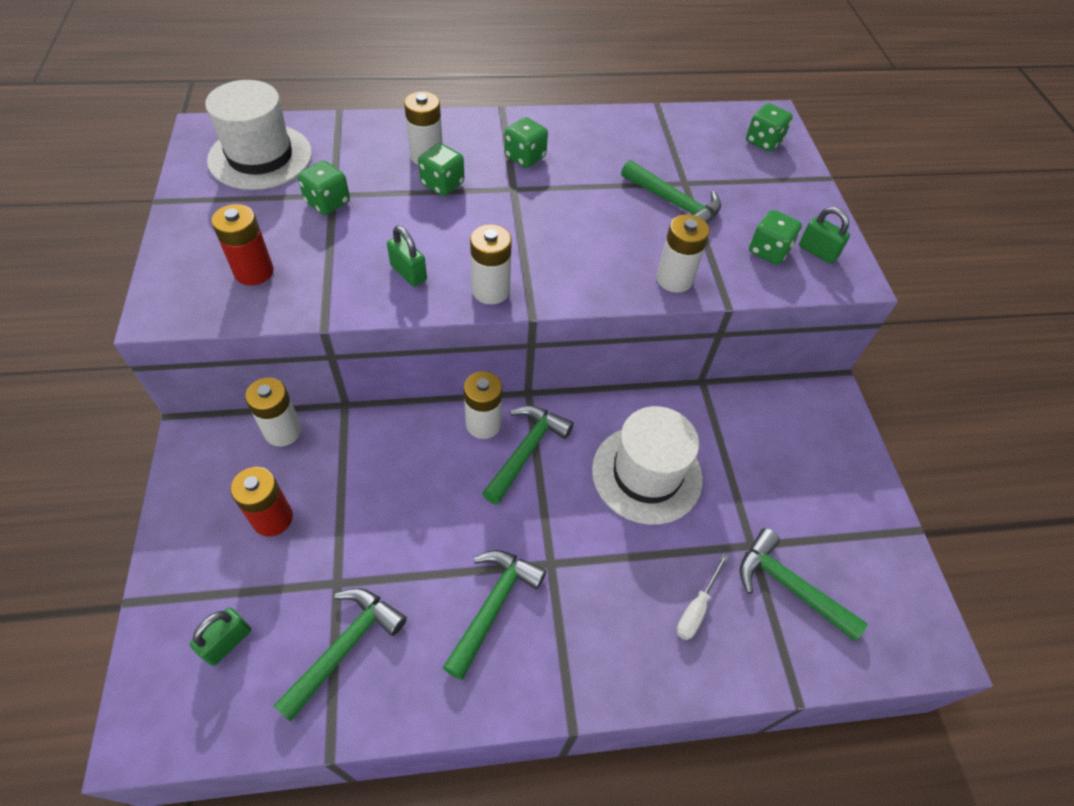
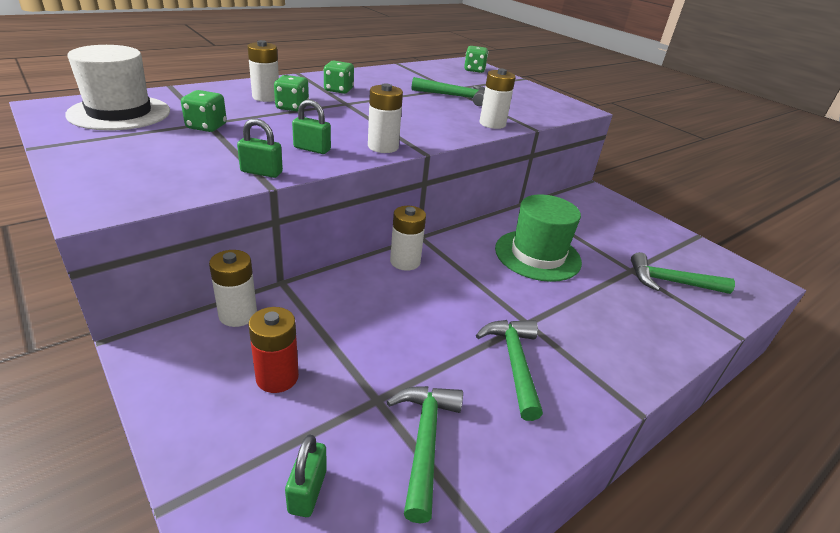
camera: 30 degrees left, 20 degrees down
red battery [211,204,274,285] -> none
green hammer [482,406,574,505] -> none
white hat [592,406,703,525] -> green hat [495,195,582,282]
white screwdriver [676,554,729,640] -> none
green dice [749,210,802,265] -> none
green padlock [799,207,850,264] -> green padlock moved to [237,118,283,178]

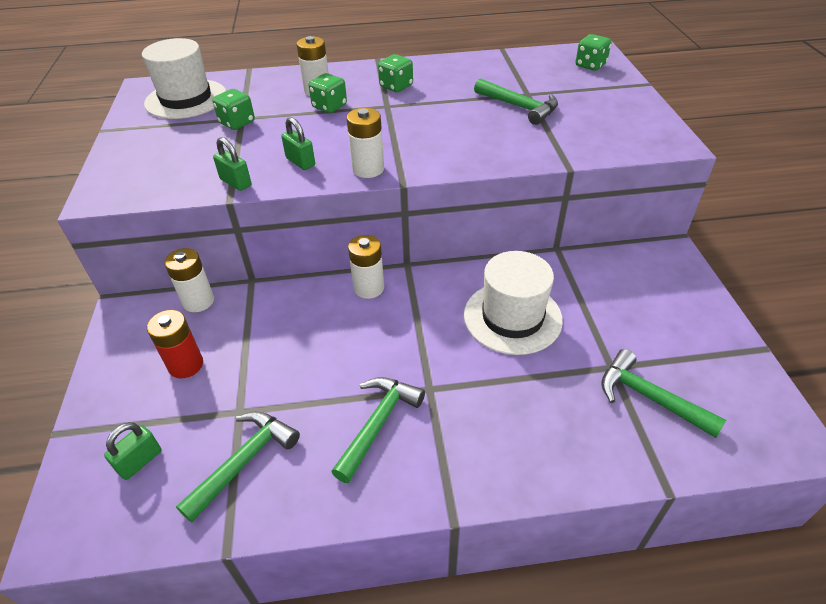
camera: 35 degrees right, 10 degrees up
white battery [480,69,516,129] -> none
green hat [495,195,582,282] -> white hat [464,251,563,355]

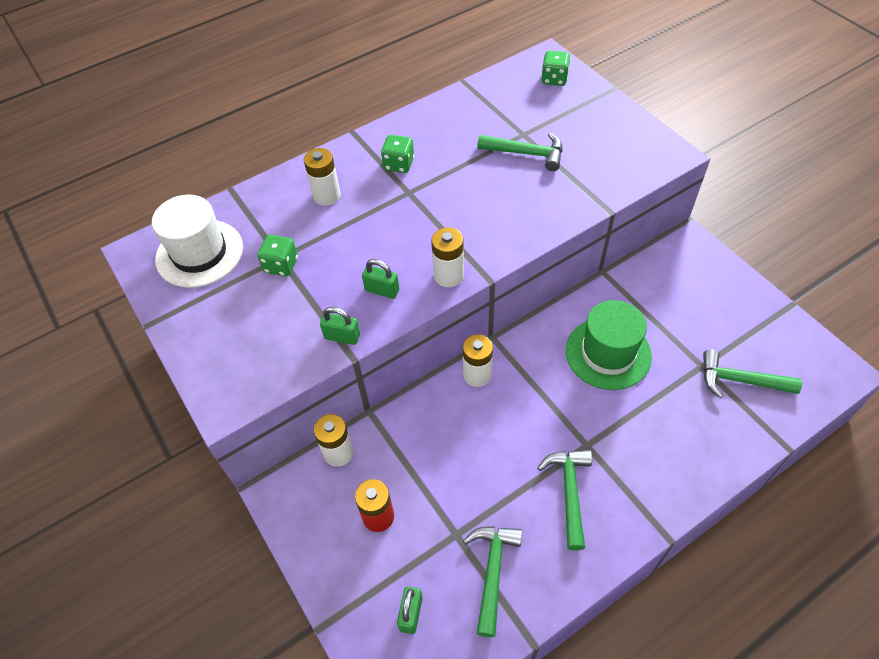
camera: 25 degrees left, 10 degrees up
green dice [308,73,347,113] -> none
white hat [464,251,563,355] -> green hat [566,300,652,390]

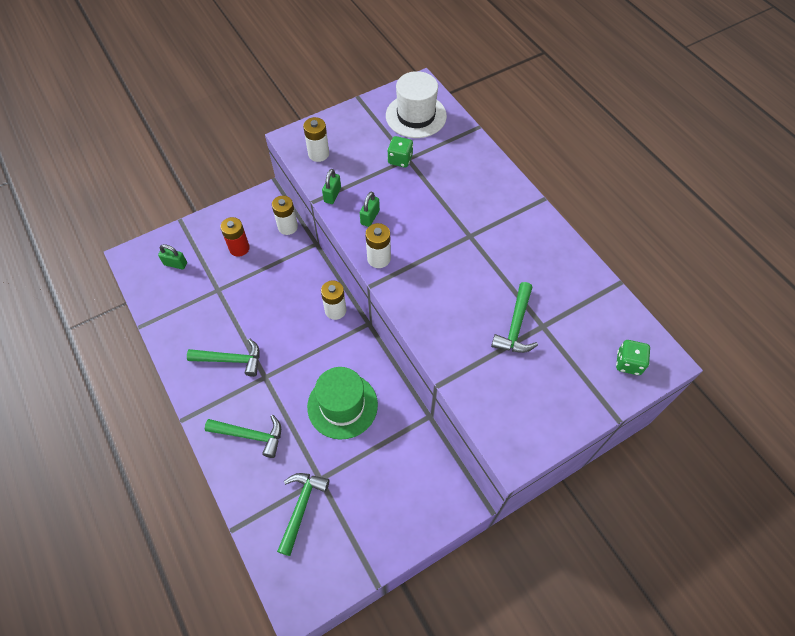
camera: 90 degrees right, 5 degrees up
white battery [304,148,340,206] -> white battery moved to [303,117,329,162]
green dice [381,135,414,173] -> none
green hammer [463,526,522,637] -> green hammer moved to [205,415,281,458]

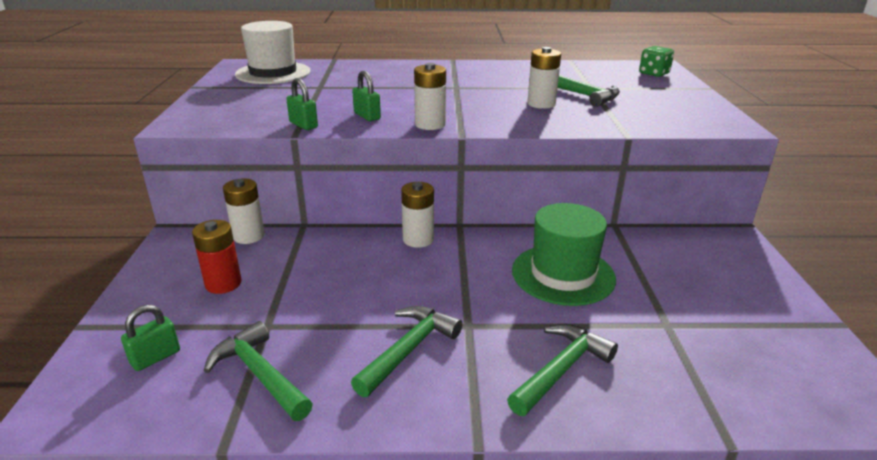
camera: 60 degrees left, 30 degrees down
green hammer [277,473,329,556] -> green hammer moved to [204,321,313,421]
white battery [303,117,329,162] -> white battery moved to [527,47,561,109]
green dice [387,136,413,168] -> none

